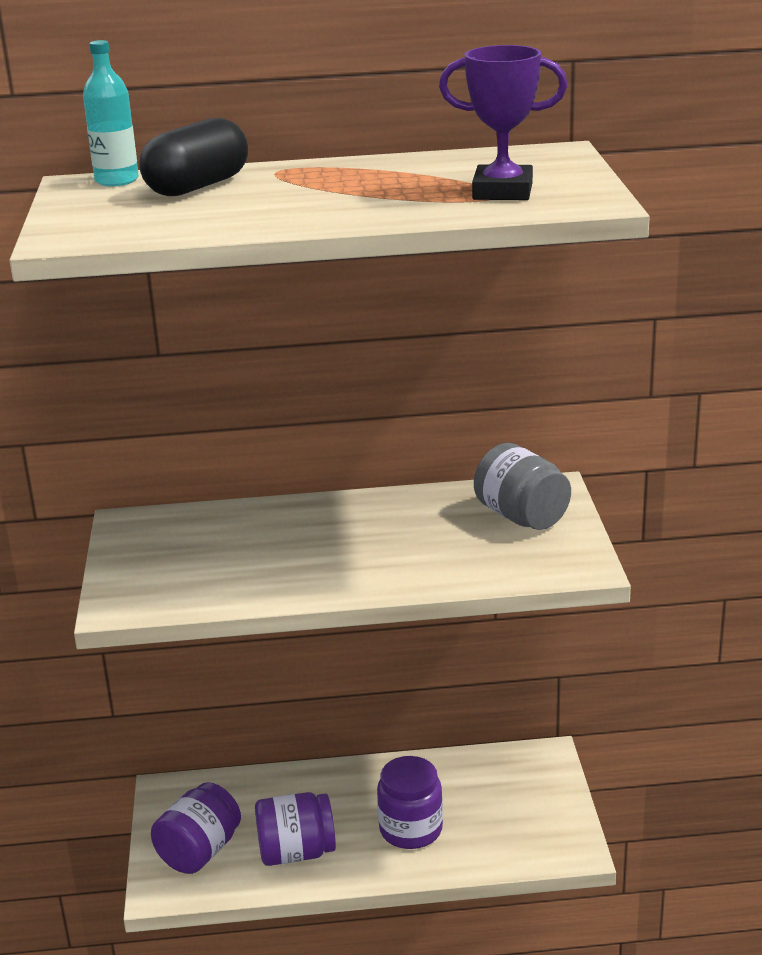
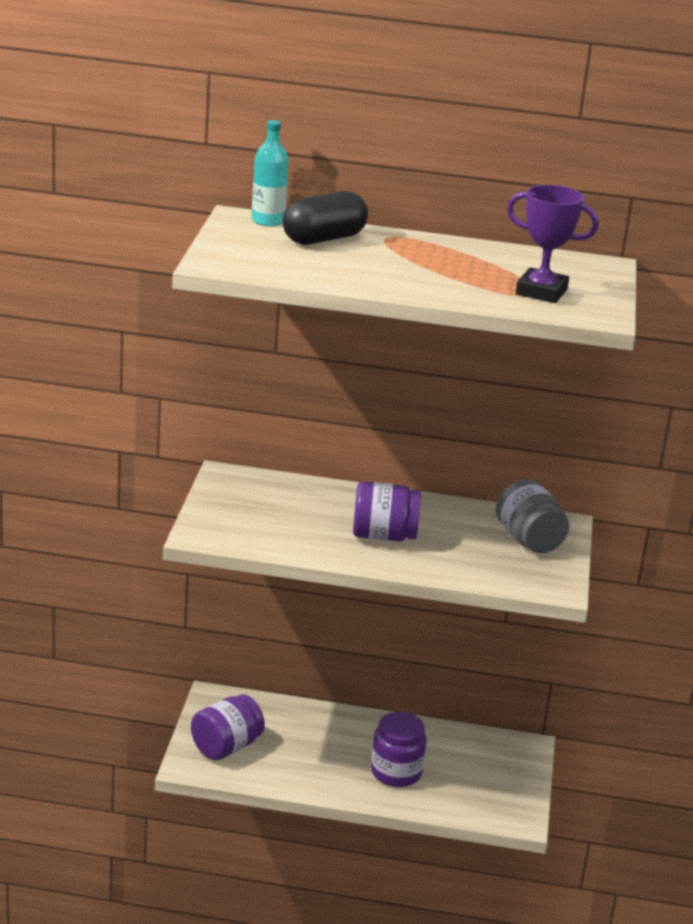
camera: 10 degrees right, 0 degrees up
purple jar [255,792,336,866] -> purple jar moved to [353,481,421,541]

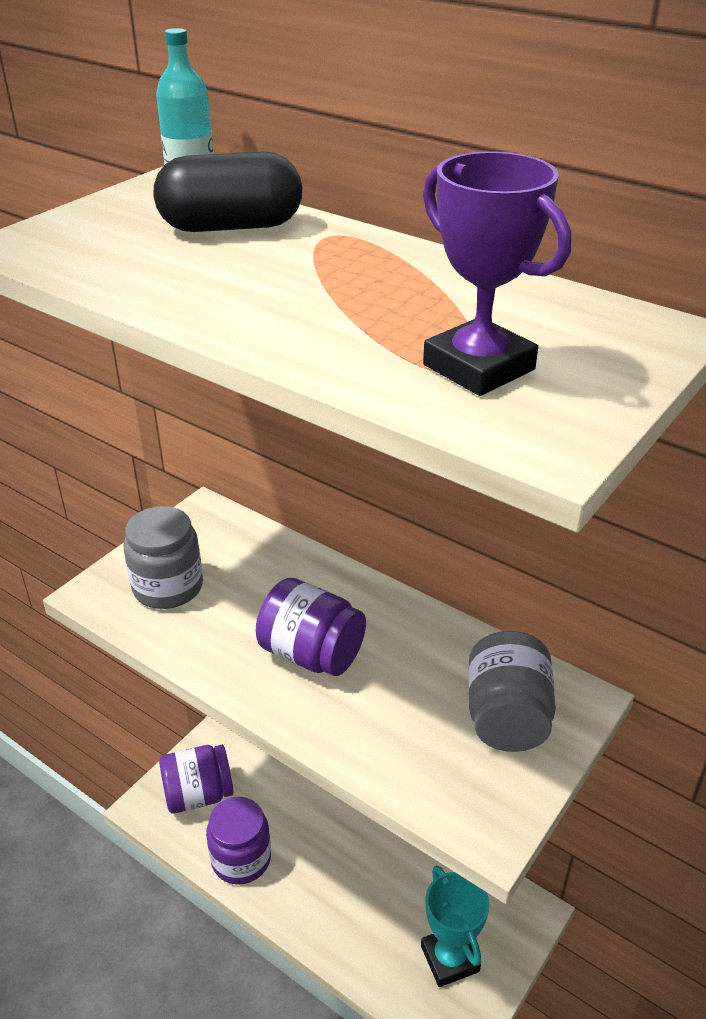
camera: 30 degrees right, 10 degrees up
purple jar [371,712,427,787] -> purple jar moved to [206,797,271,885]
none -> grey jar [124,506,203,609]
none -> turquoise trophy [421,865,490,987]

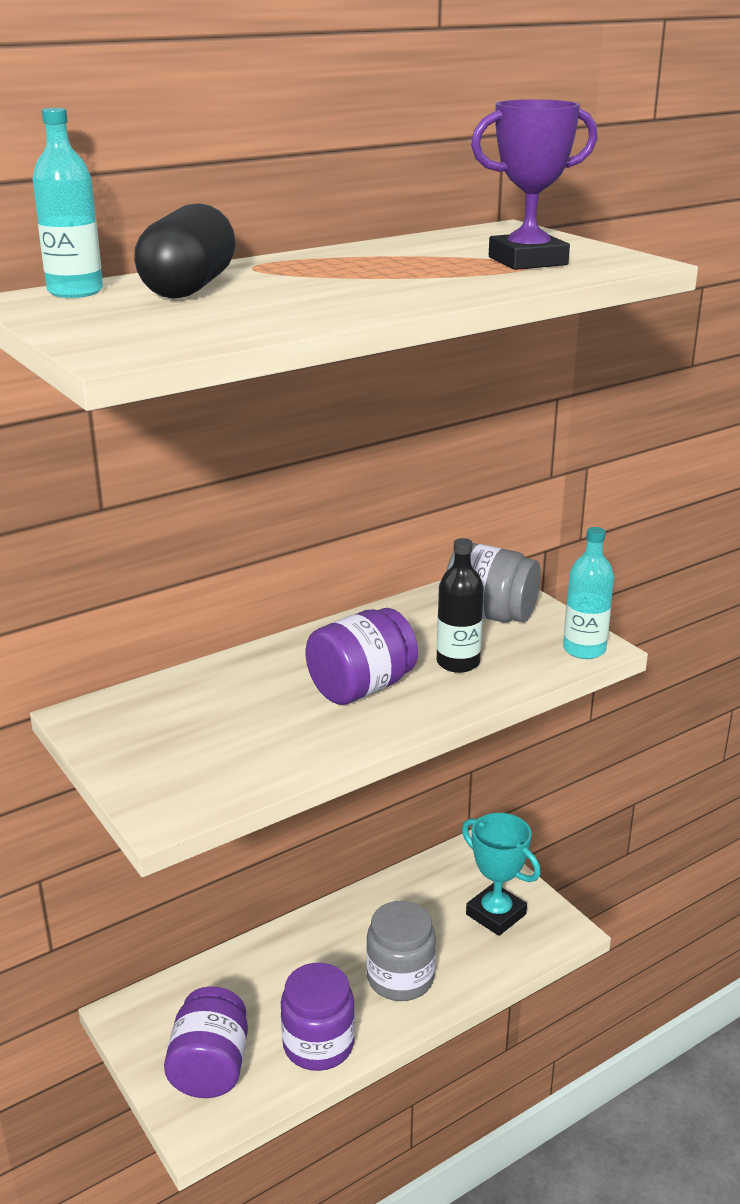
camera: 70 degrees left, 10 degrees down
grey jar [124,506,203,609] -> grey jar moved to [366,901,436,1001]
turquoise trophy [421,865,490,987] -> turquoise trophy turned 45 degrees clockwise [462,813,541,936]
none -> black bottle [437,538,484,673]
none -> turquoise bottle [563,527,614,659]

